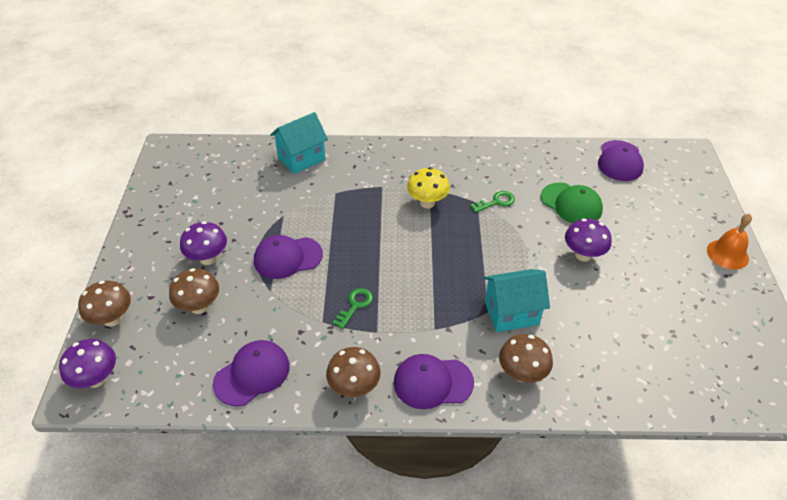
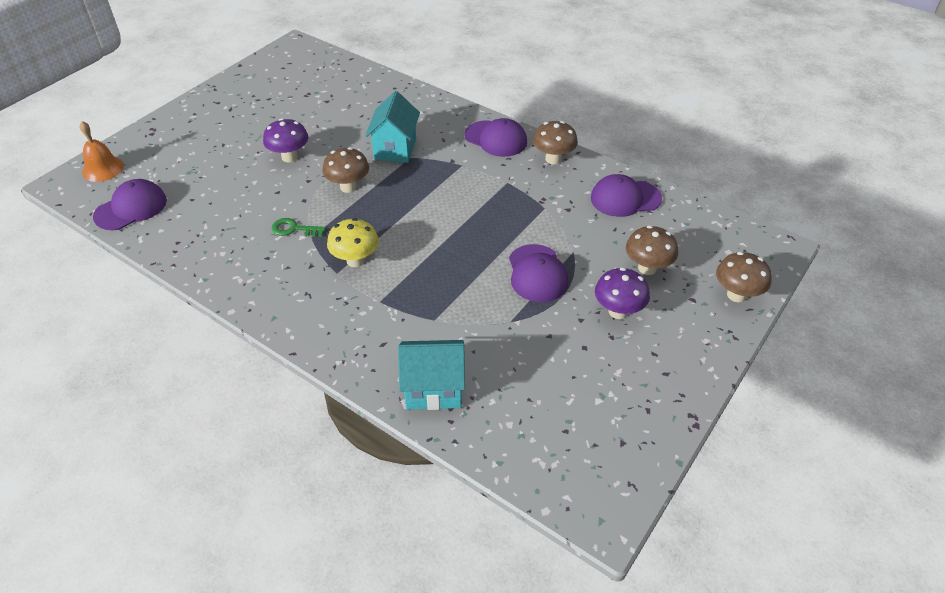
camera: 145 degrees left, 0 degrees up
purple mushroom [59,339,116,388] -> none
purple cap [254,235,323,279] -> purple cap turned 60 degrees clockwise [509,244,569,302]
green key [332,288,373,329] -> none
turquoise house [483,269,550,332] -> turquoise house turned 75 degrees clockwise [365,91,420,163]
brown mushroom [499,334,553,383] -> brown mushroom moved to [322,147,369,193]
green cap [541,182,603,223] -> none
orange bell [707,213,752,270] -> orange bell moved to [79,121,124,182]

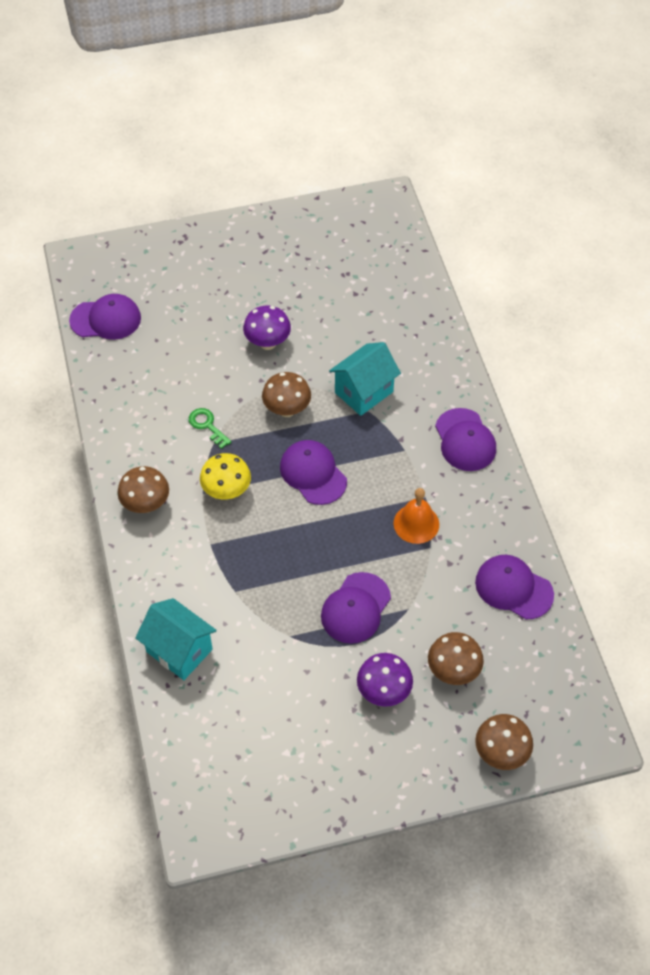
camera: 40 degrees right, 10 degrees up
orange bell [79,121,124,182] -> orange bell moved to [394,488,439,544]
brown mushroom [533,121,578,164] -> brown mushroom moved to [117,466,169,513]
none -> purple cap [280,440,347,505]

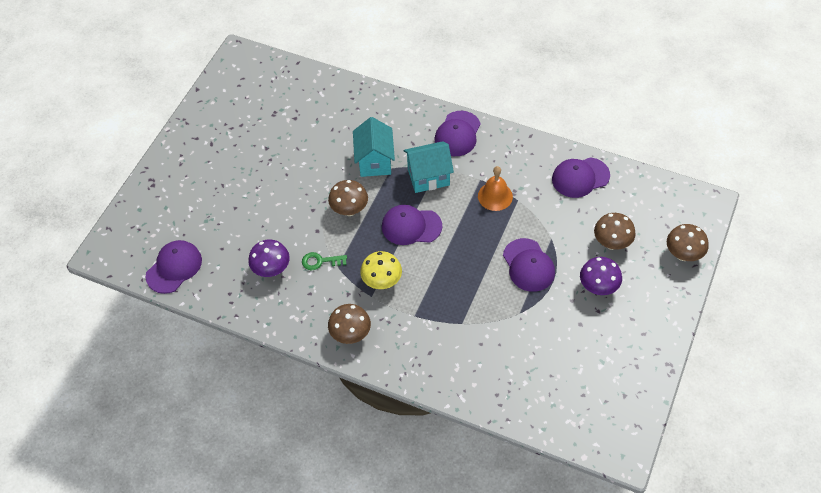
camera: 50 degrees left, 0 degrees up
turquoise house [135,598,217,680] -> turquoise house moved to [404,141,454,193]
purple mushroom [243,306,291,350] -> purple mushroom moved to [248,239,290,277]
purple cap [435,408,496,471] -> purple cap turned 90 degrees clockwise [434,111,481,156]

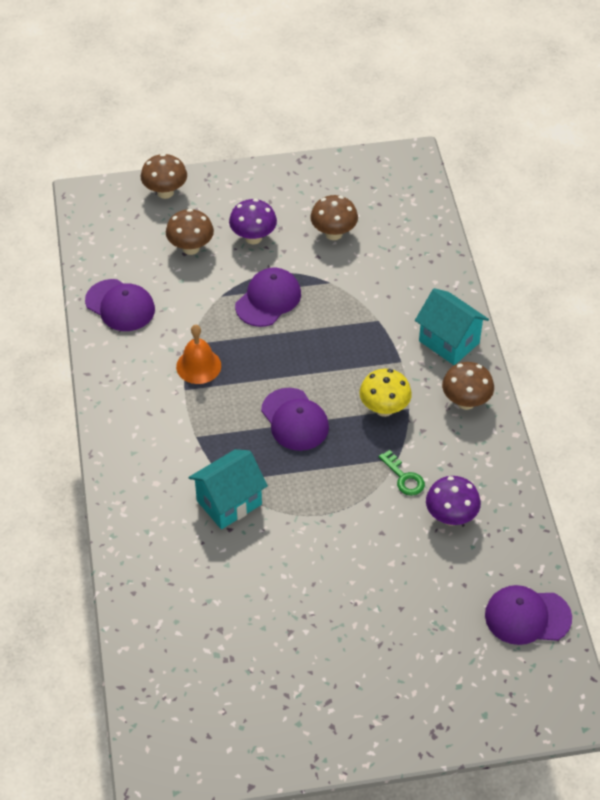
camera: 125 degrees left, 5 degrees down
brown mushroom [328,180,368,216] -> brown mushroom moved to [310,195,358,240]
turquoise house [404,141,454,193] -> turquoise house moved to [415,288,489,365]
purple cap [434,111,481,156] -> none

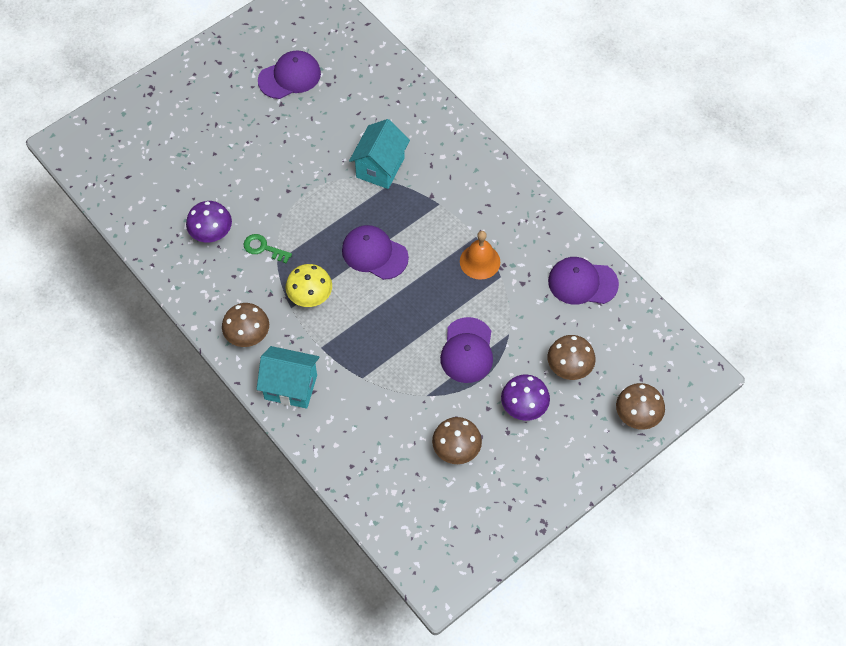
camera: 150 degrees right, 10 degrees up
purple cap [485,585,572,645] -> purple cap moved to [258,50,321,99]

